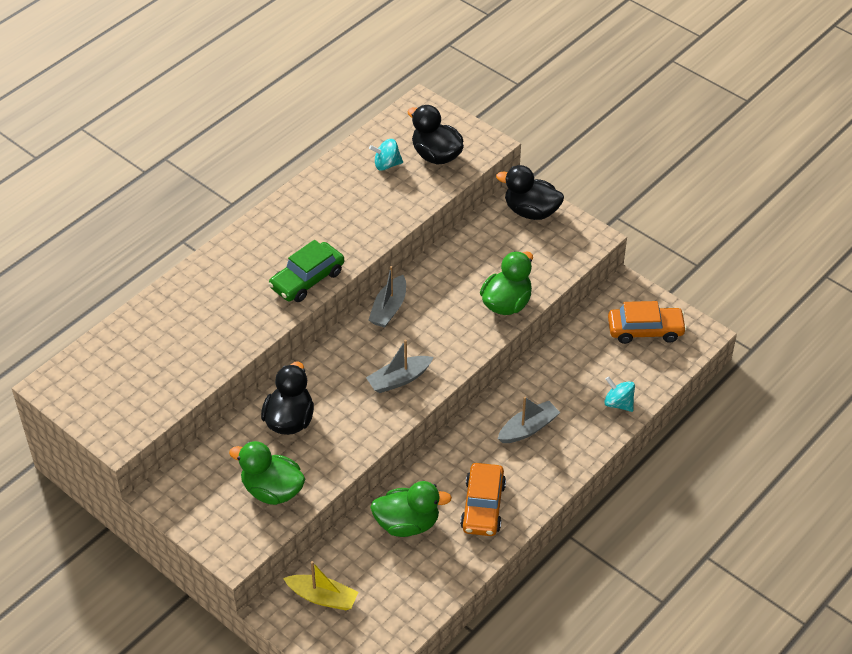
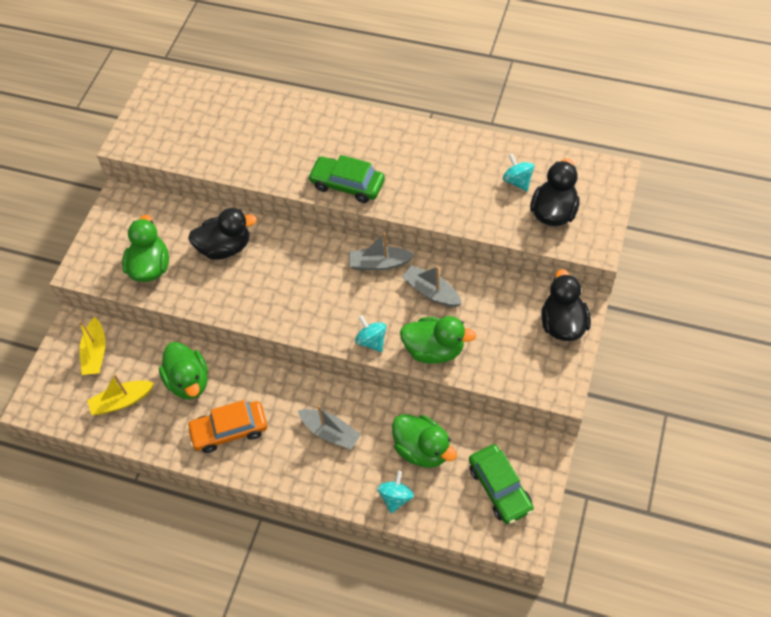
camera: 70 degrees right, 10 degrees up
grey boat [366,340,433,393] -> grey boat moved to [402,265,462,307]
orange car [608,301,687,344] -> green car [469,444,534,524]
none -> yellow boat [87,374,154,415]
none -> turquoise spinning top [355,315,386,352]
none -> green duck [392,414,457,468]

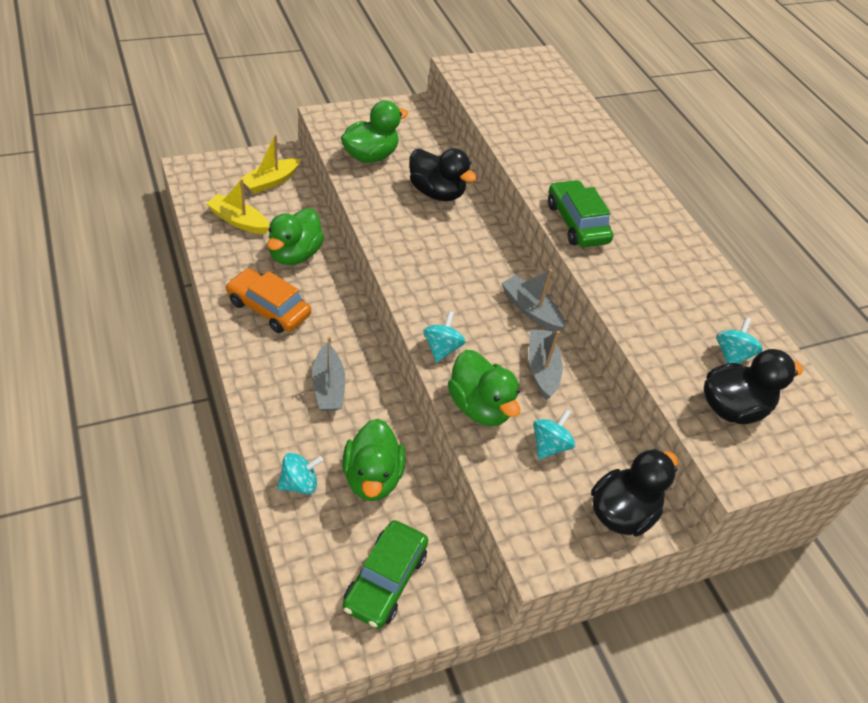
camera: 40 degrees right, 10 degrees down
none -> turquoise spinning top [533,409,575,459]

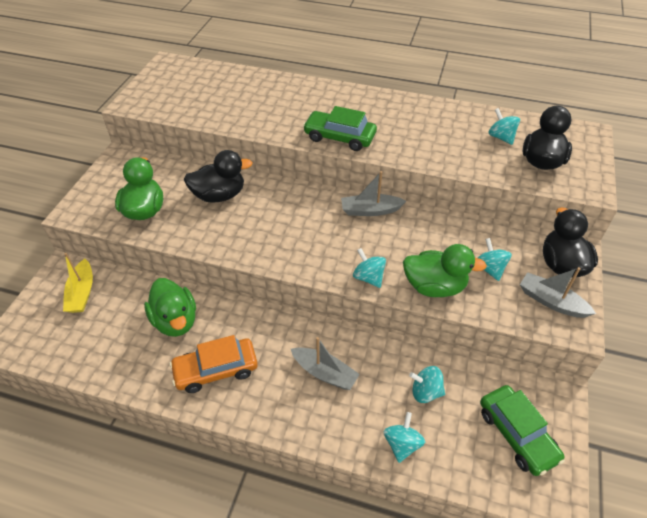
camera: 45 degrees left, 0 degrees up
yellow boat [206,179,270,234] -> none
green duck [342,419,405,501] -> turquoise spinning top [409,366,445,403]
grey boat [529,330,563,399] -> grey boat moved to [520,267,596,318]

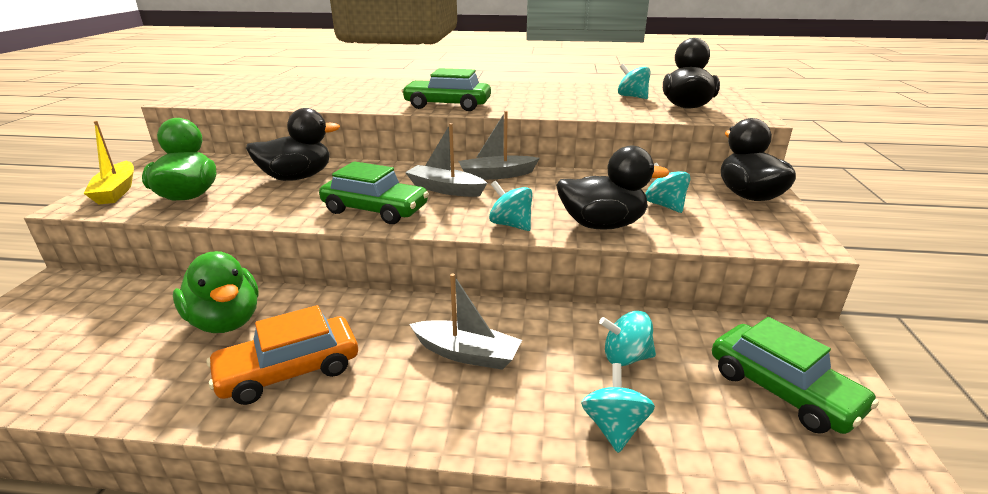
camera: 10 degrees left, 20 degrees down
yellow boat [63,253,93,313] -> yellow boat moved to [84,121,134,205]
green duck [403,244,487,297] -> black duck [556,146,669,230]
grey boat [520,267,596,318] -> grey boat moved to [405,123,487,197]
none -> green car [319,161,429,224]

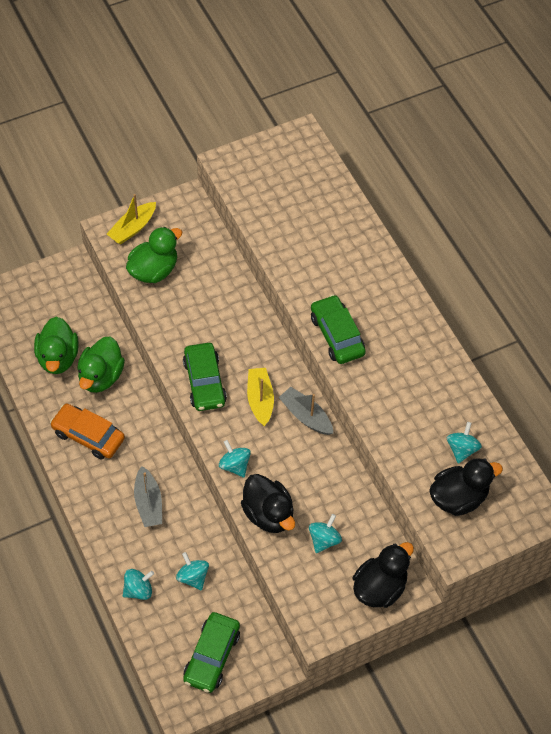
camera: 55 degrees right, 30 degrees up
black duck [246,108,340,181] -> none
grey boat [405,123,487,197] -> yellow boat [247,368,274,426]
turquoise spinning top [489,181,533,231] -> turquoise spinning top turned 45 degrees counterclockwise [219,440,251,477]
none -> green duck [34,317,79,374]

